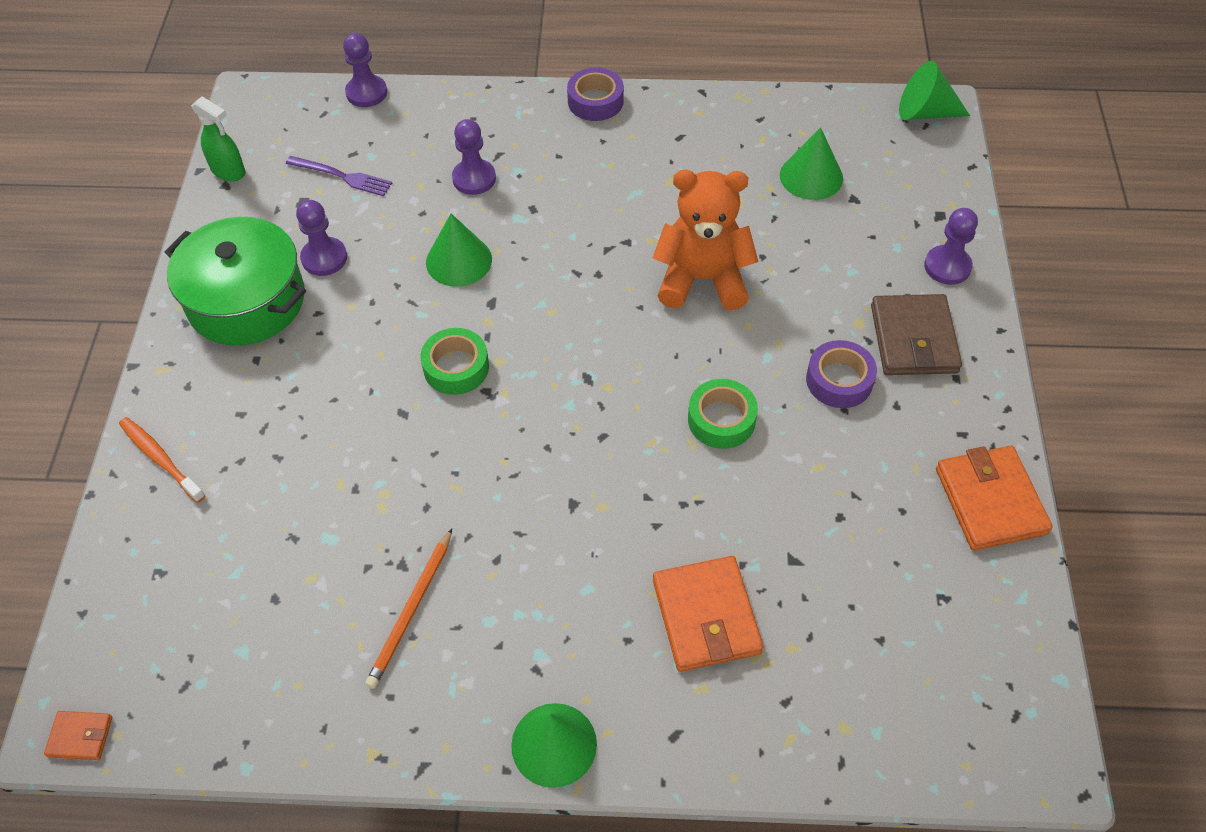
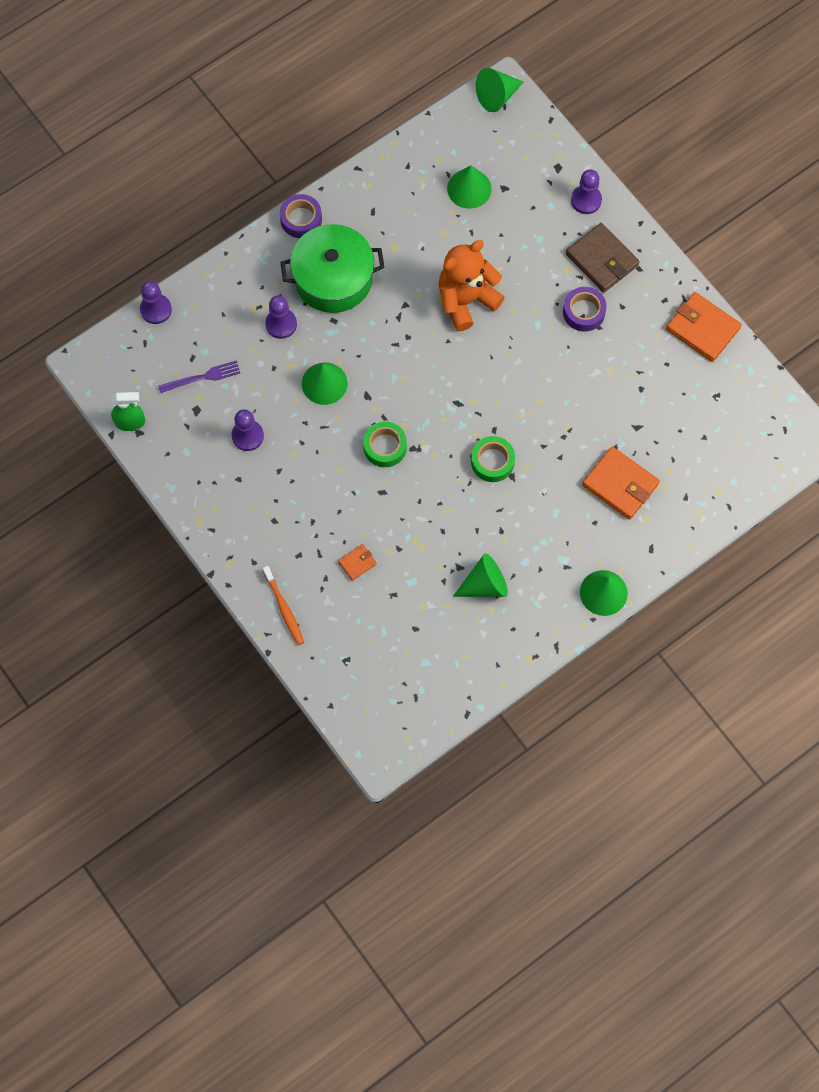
camera: 40 degrees left, 15 degrees up
orange wallet [44,711,112,760] -> orange wallet moved to [338,544,377,581]
orange toothbrush [119,417,205,503] -> orange toothbrush turned 120 degrees counterclockwise [263,566,304,645]
green pot [165,217,306,346] -> green pot moved to [280,224,384,313]
orange pencil [365,528,452,689] -> green cone [453,553,508,597]
green tape [688,379,758,449] -> green tape moved to [471,436,515,482]

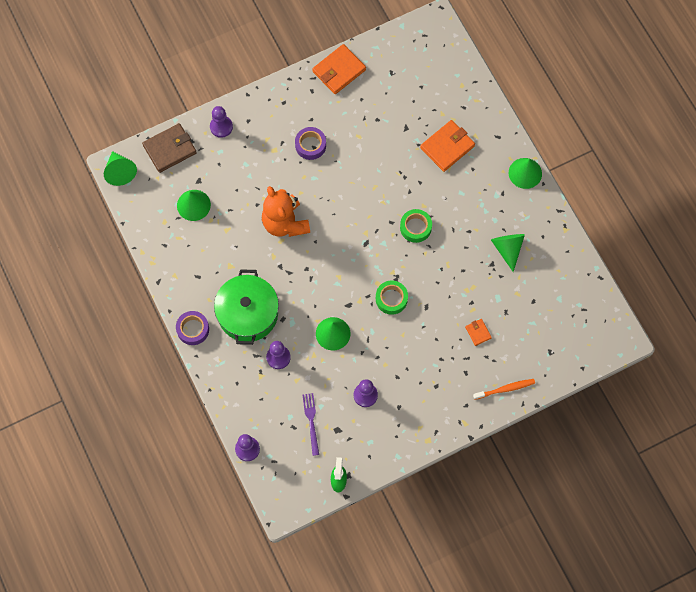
camera: 80 degrees left, 0 degrees up
brown wallet [566,223,639,293] -> brown wallet moved to [142,123,197,173]

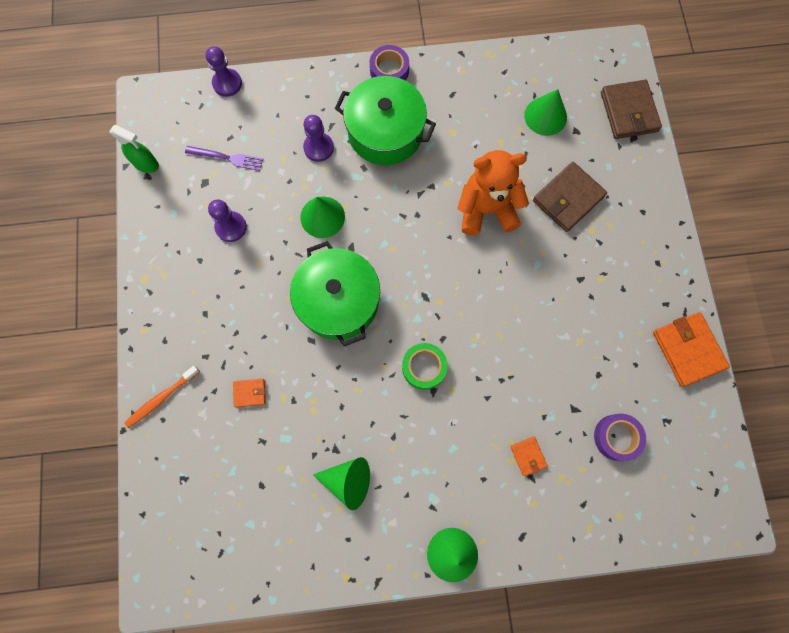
camera: 110 degrees right, 5 degrees up
green cone [104,151,137,186] -> none
purple pawn [210,106,233,138] -> none
purple tape [295,127,326,160] -> purple tape moved to [594,414,646,461]
green tape [376,280,408,315] -> green pot [290,241,380,346]
orange wallet [420,120,475,172] -> orange wallet [510,437,548,476], size x0.50
orange toothbrush [473,379,535,400] -> orange toothbrush turned 45 degrees clockwise [124,366,200,428]
none -> brown wallet [533,162,607,232]

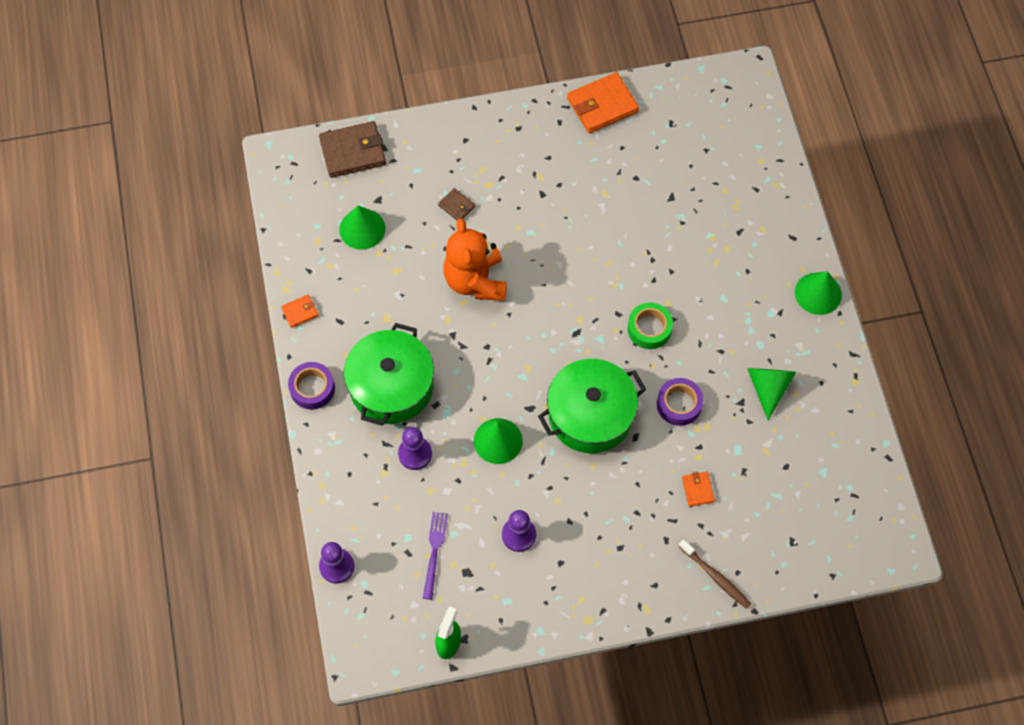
camera: 95 degrees left, 10 degrees down
orange toothbrush [124,366,200,428] -> brown toothbrush [678,540,751,609]
orange wallet [510,437,548,476] -> orange wallet moved to [281,295,319,328]
brown wallet [533,162,607,232] -> brown wallet [438,188,476,220], size x0.50
purple tape [594,414,646,461] -> purple tape moved to [657,378,703,426]

